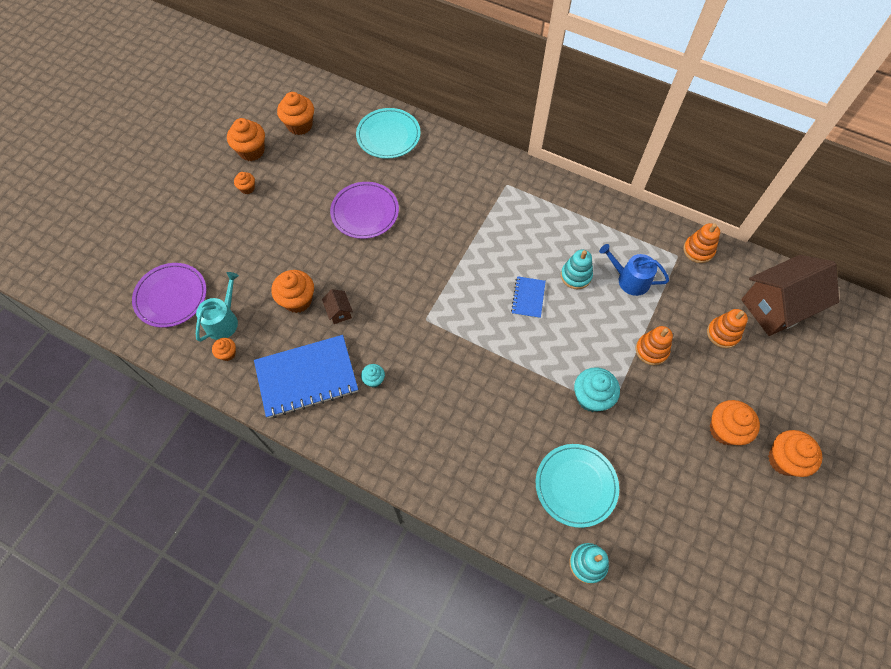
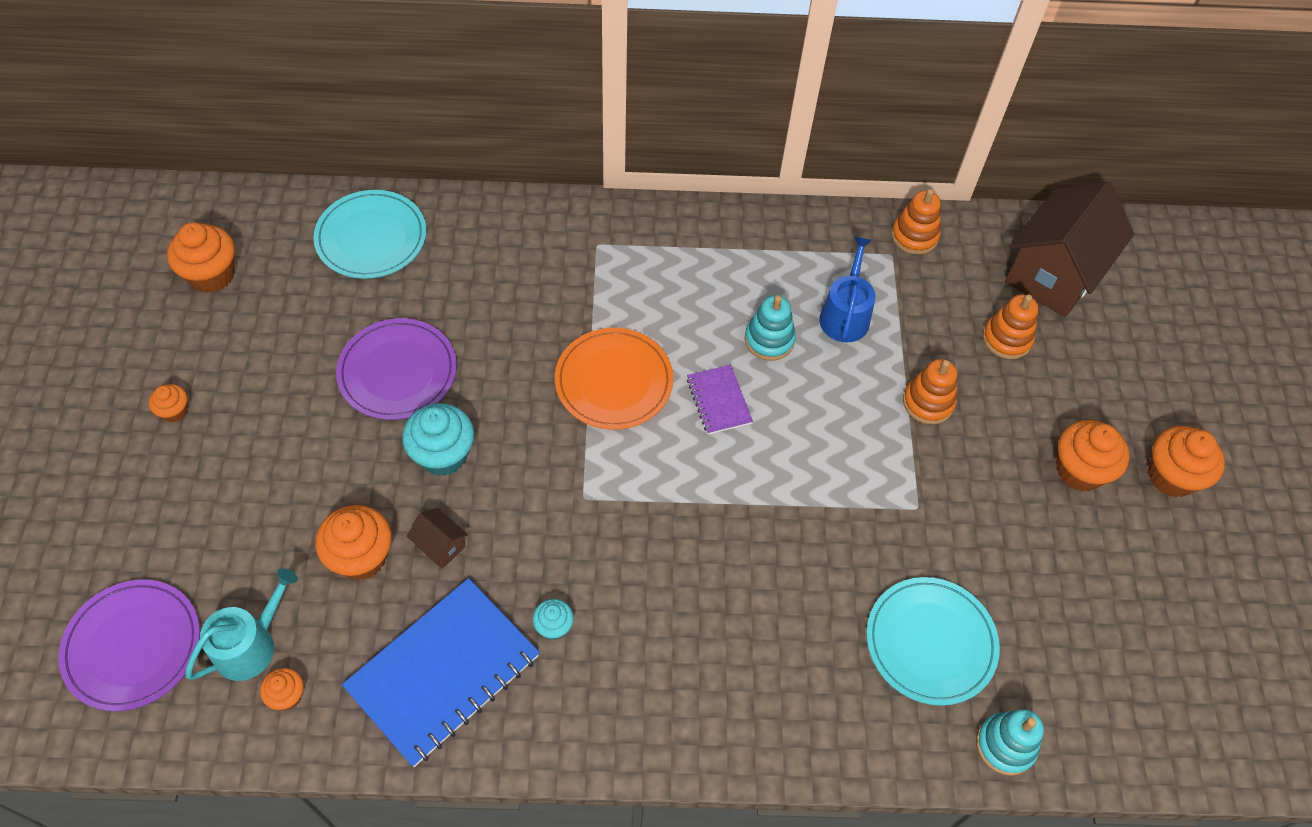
camera: 30 degrees left, 5 degrees down
turquoise watering can [196,272,239,342] -> turquoise watering can turned 45 degrees clockwise [185,568,298,681]
orange cupcake [227,118,265,161] -> none
blue notebook [511,276,546,319] -> purple notebook [687,365,753,434]
turquoise cupcake [574,367,620,412] -> turquoise cupcake moved to [402,403,474,476]
blue watering can [599,244,669,296] -> blue watering can turned 105 degrees clockwise [819,237,875,343]
none -> orange plate [555,328,673,430]

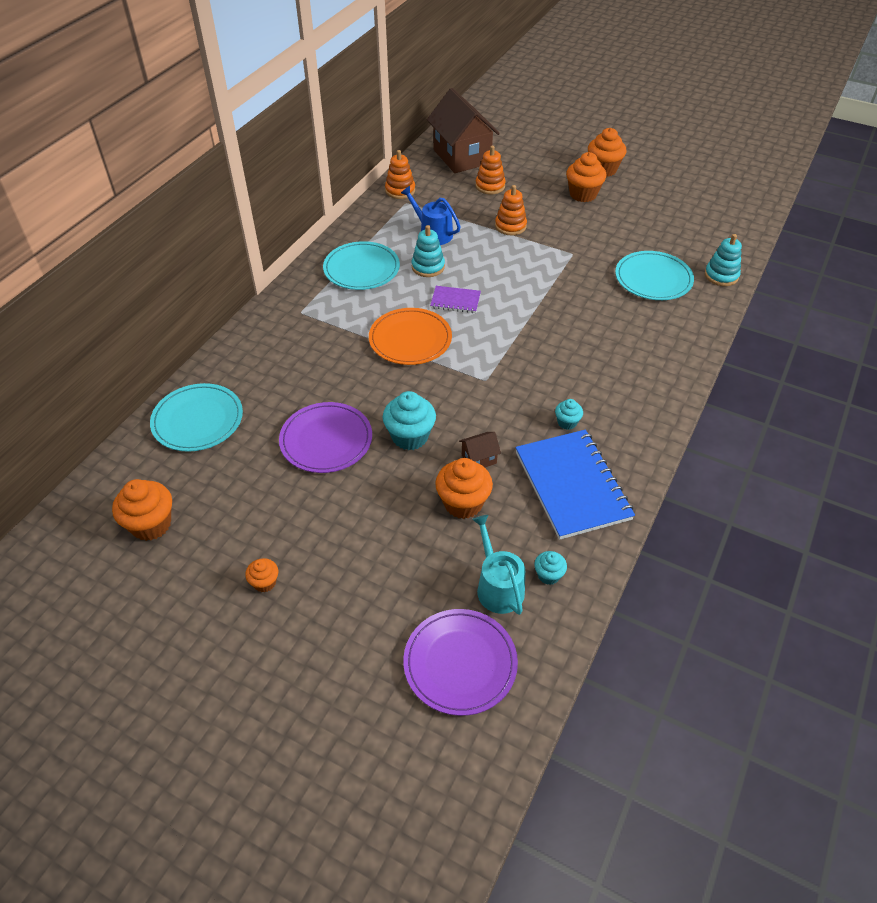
camera: 60 degrees left, 10 degrees down
orange cupcake [260,668,304,710] -> turquoise cupcake [534,551,567,585]
none -> turquoise plate [323,241,400,290]

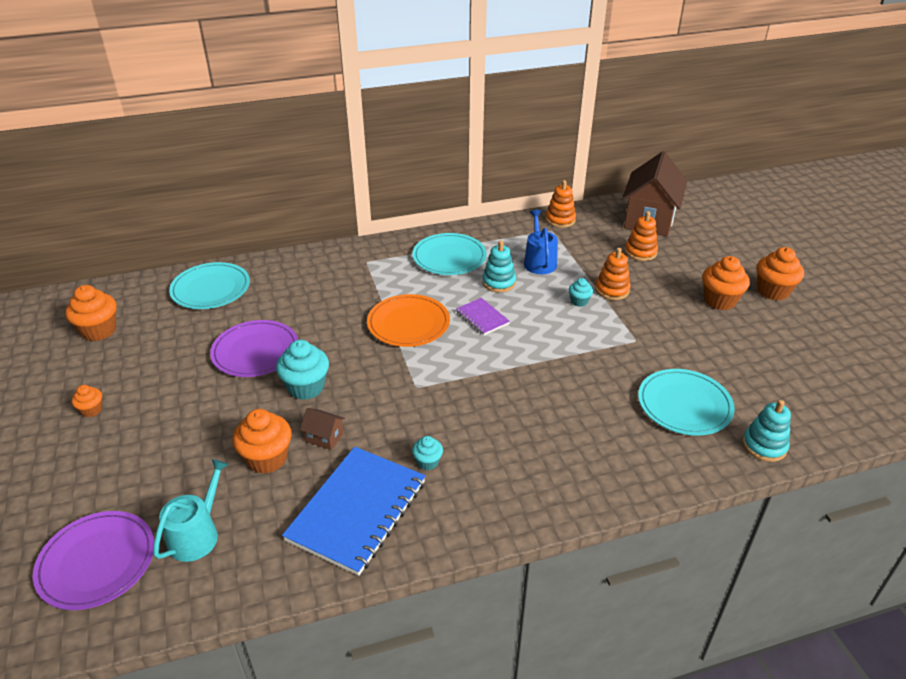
camera: 45 degrees right, 10 degrees down
turquoise cupcake [534,551,567,585] -> turquoise cupcake moved to [569,278,593,307]

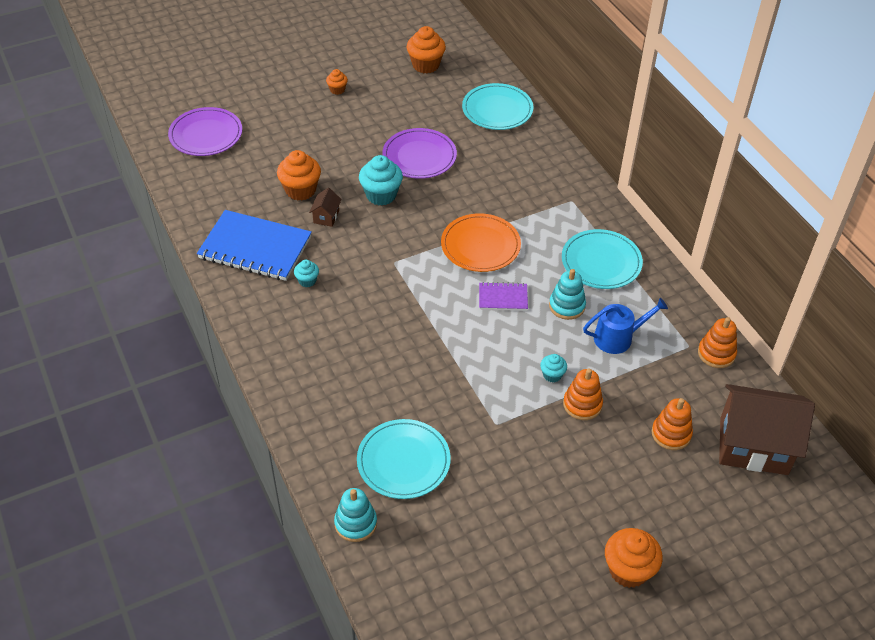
camera: 80 degrees right, 10 degrees up
turquoise watering can [153,459,229,562] -> none
purple notebook [456,298,510,335] -> purple notebook turned 45 degrees clockwise [479,282,528,311]
orange cupcake [702,256,750,310] -> none

